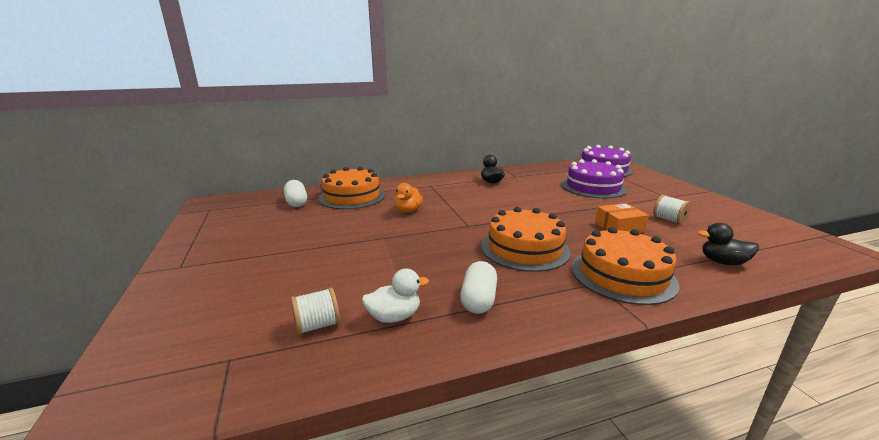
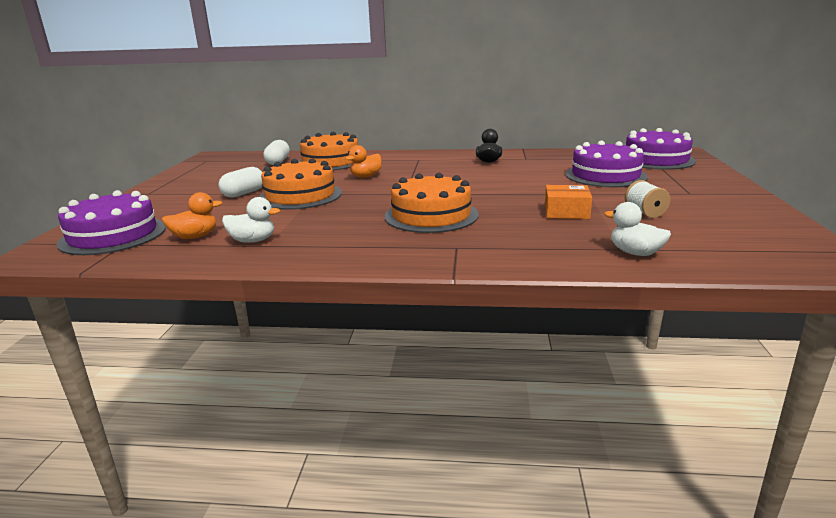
camera: 25 degrees right, 0 degrees up
white spool [291,287,340,335] -> orange duck [162,192,223,239]
white capsule [460,261,497,314] -> white capsule moved to [219,167,262,198]
orange cake [572,227,679,305] -> orange cake moved to [258,158,342,210]
black duck [698,223,759,265] -> white duck [604,202,671,256]
none -> purple cake [57,190,166,255]

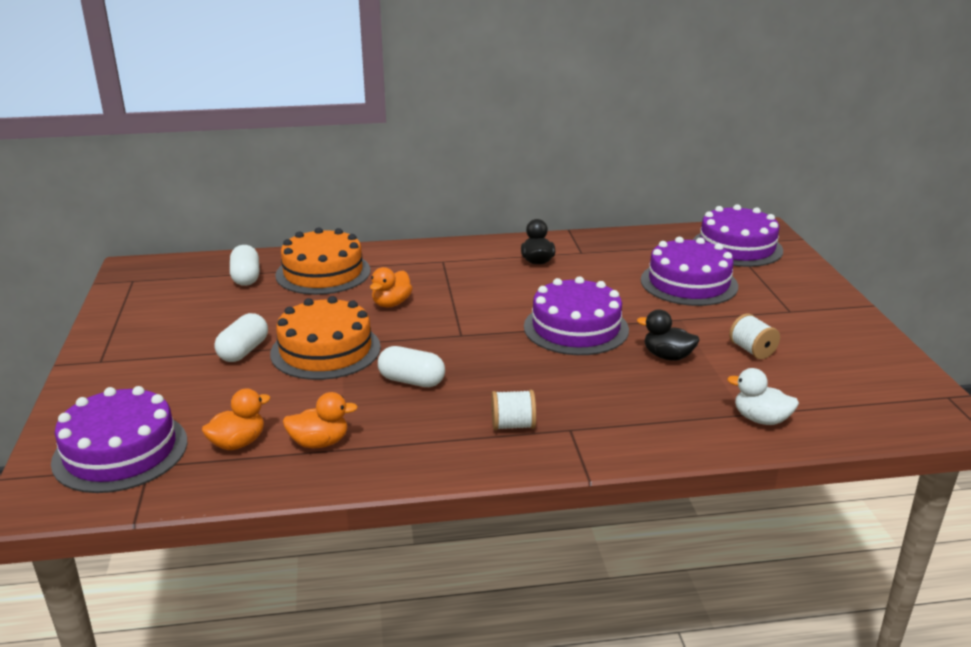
camera: 15 degrees left, 5 degrees up
white duck [222,197,280,243] -> orange duck [283,392,358,448]
orange cake [385,173,479,233] -> none
orange box [545,185,592,219] -> black duck [637,310,699,361]
none -> white capsule [378,346,445,387]
none -> white spool [491,390,536,430]
none -> purple cake [524,276,629,355]

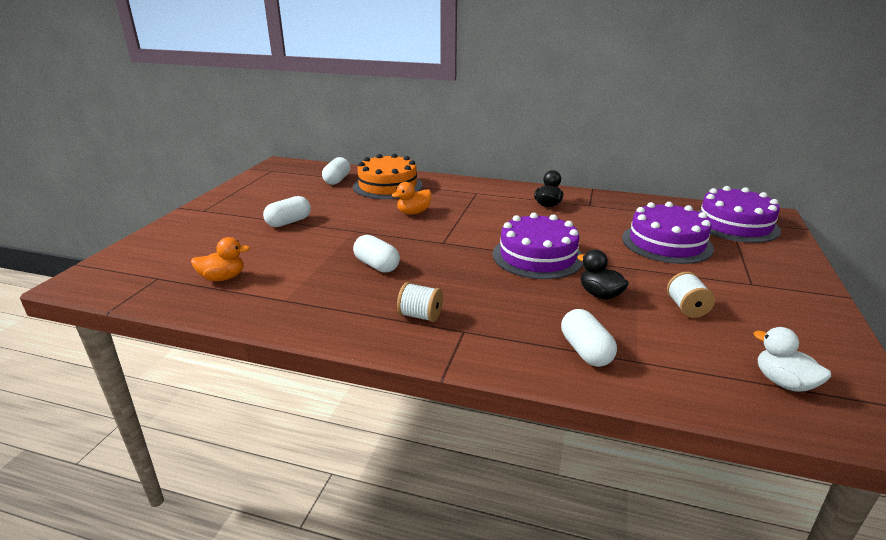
camera: 25 degrees right, 0 degrees up
purple cake [51,386,187,493] -> none
orange cake [270,296,381,380] -> none
orange duck [283,392,358,448] -> none
white duck [727,368,799,425] -> white duck moved to [753,327,831,392]
none -> white capsule [561,309,617,367]

